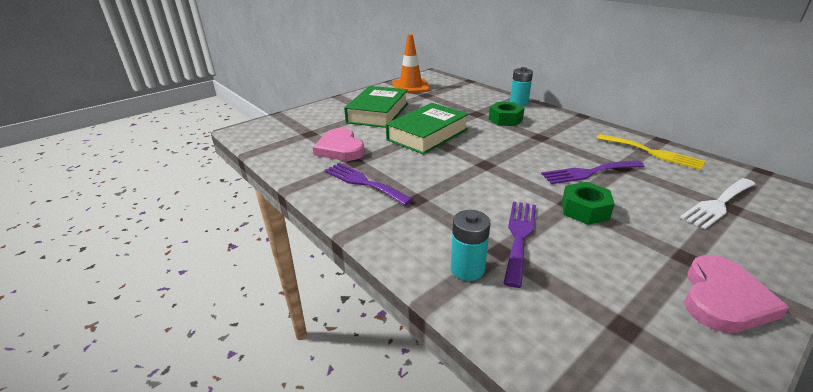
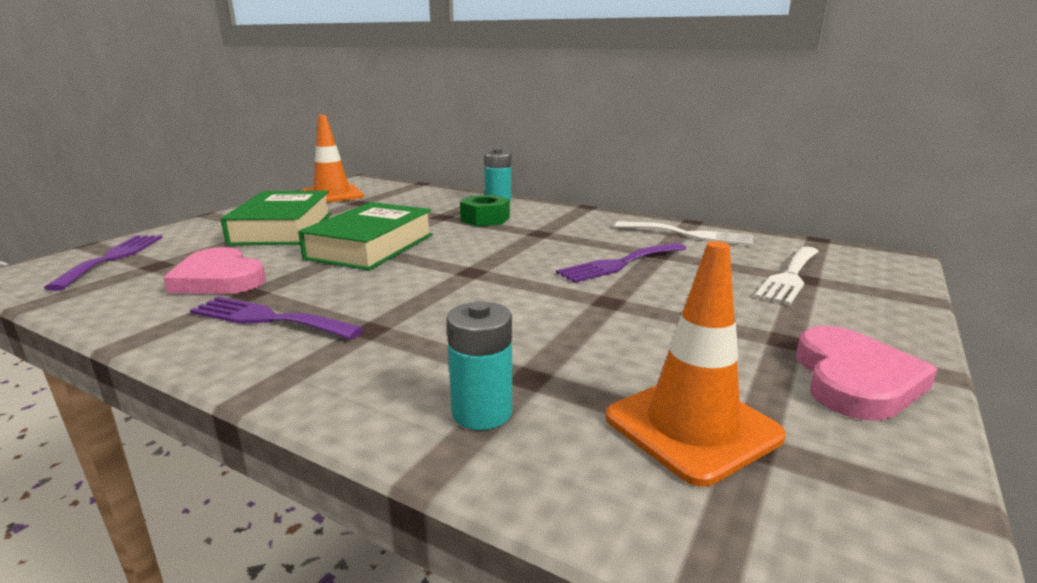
camera: 20 degrees left, 10 degrees down
purple fork [503,202,536,288] -> purple fork moved to [44,235,163,291]
green nut [562,182,615,225] -> none
yellow fork [597,134,705,170] -> white fork [615,221,753,246]
none -> orange traffic cone [606,241,786,487]

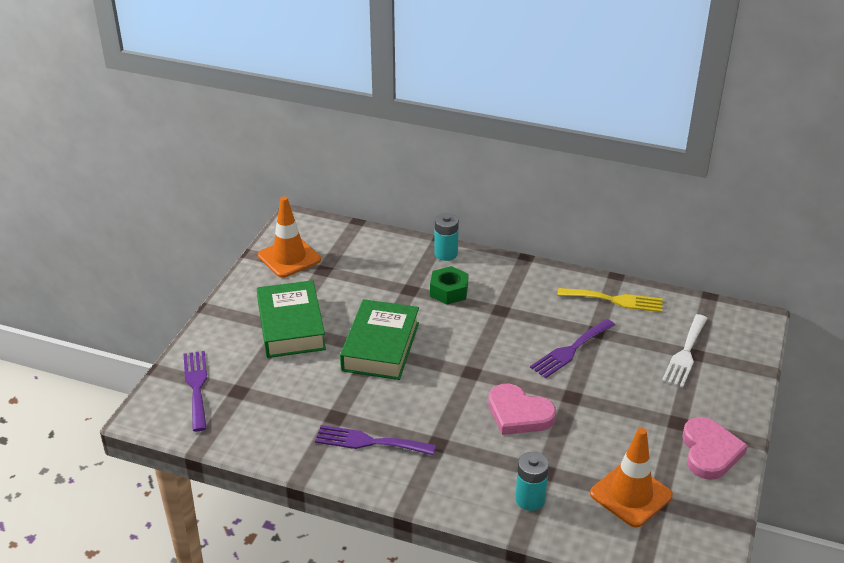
camera: 10 degrees left, 15 degrees up
pink heart [163,247,266,294] -> pink heart moved to [488,384,556,435]
white fork [615,221,753,246] -> yellow fork [558,288,663,312]

